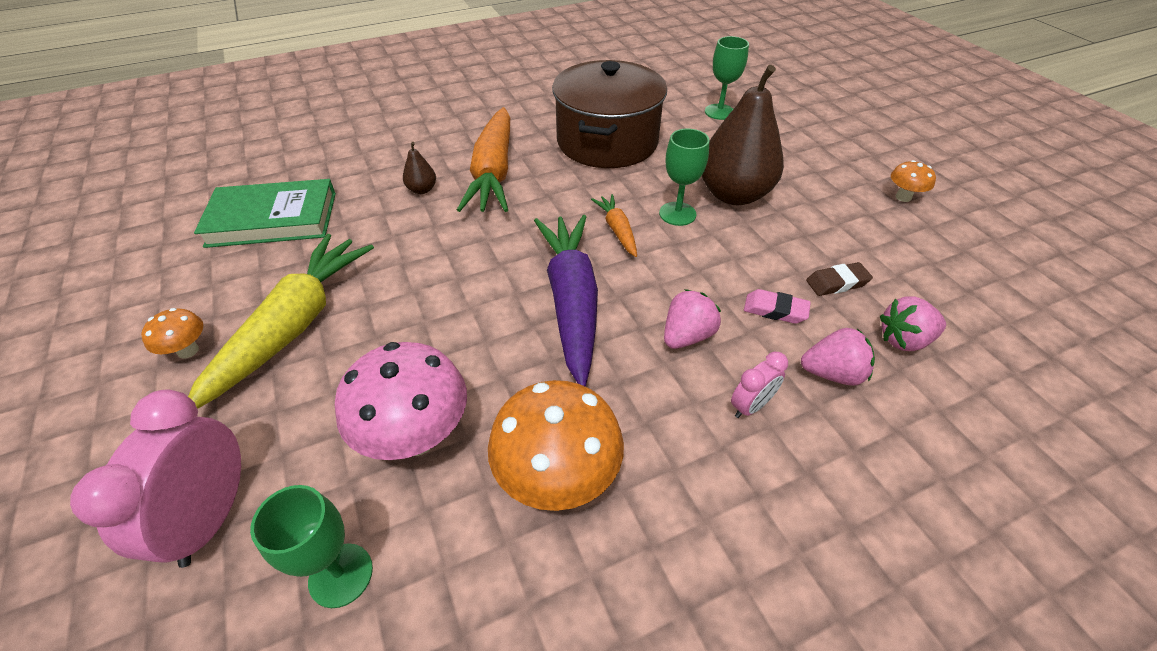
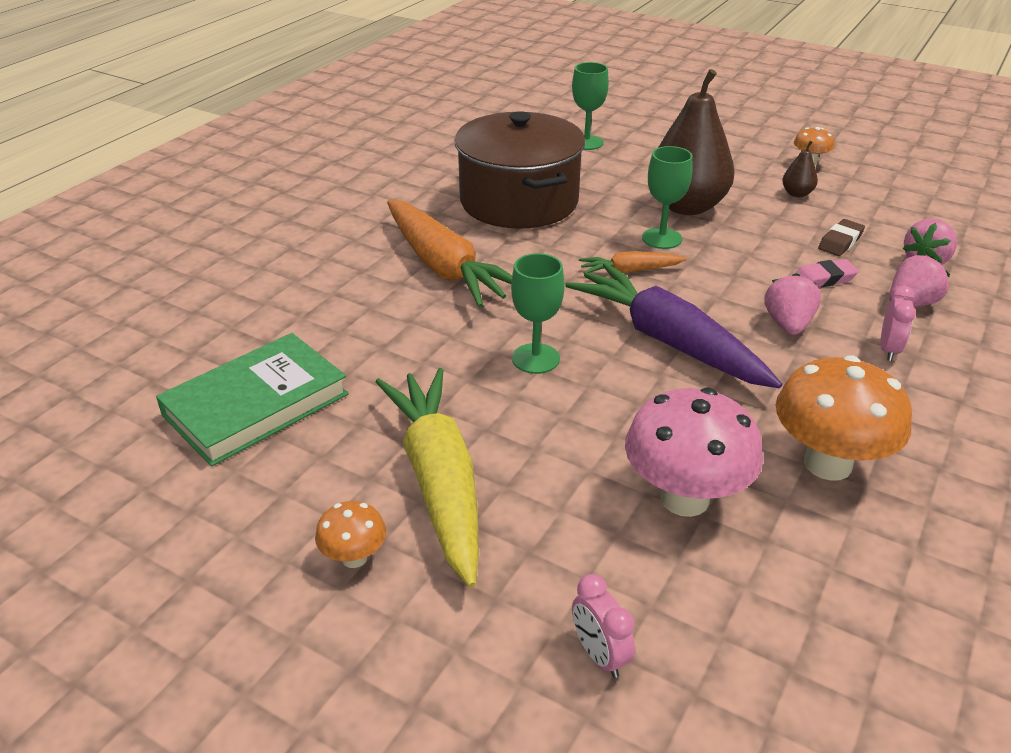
camera: 35 degrees left, 10 degrees down
pink clock [70,389,241,568] -> pink clock [572,574,635,678], size x0.52
green goblet [250,485,373,608] -> green goblet moved to [511,253,565,374]
brown pear [403,142,436,194] -> brown pear moved to [782,141,818,197]
orange carrot [591,194,637,257] -> orange carrot turned 45 degrees counterclockwise [579,251,687,274]

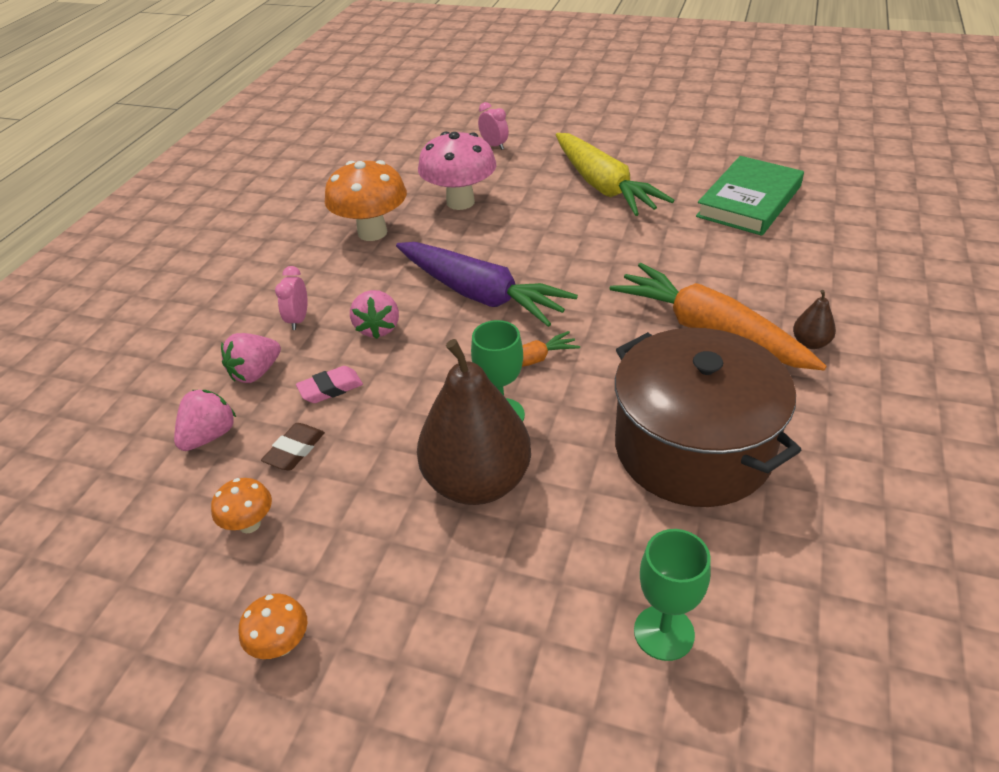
camera: 170 degrees right, 5 degrees up
orange mushroom [315,501,386,568] -> orange mushroom moved to [211,478,272,533]
green goblet [511,253,565,374] -> none
brown pear [782,141,818,197] -> brown pear moved to [793,290,836,349]

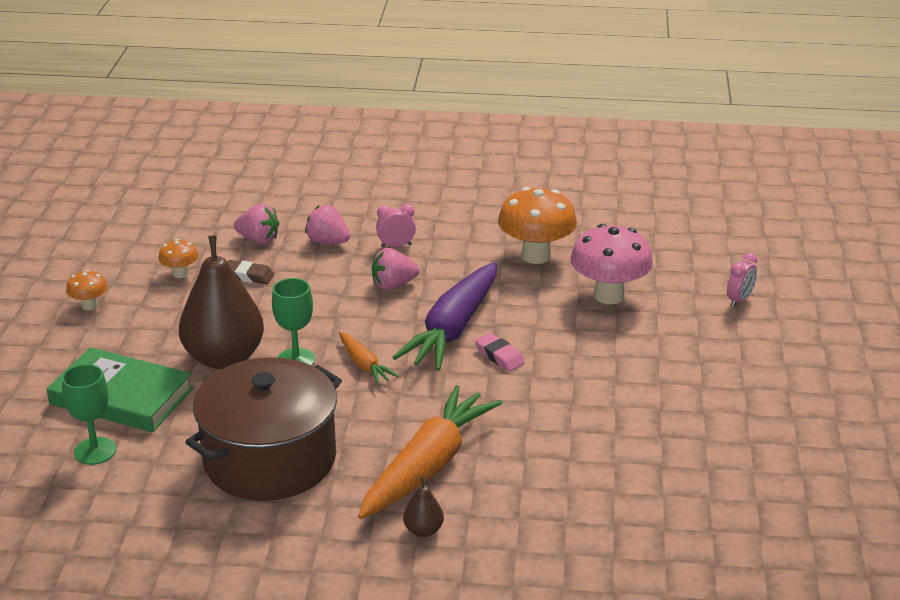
camera: 75 degrees right, 10 degrees down
pink eraser [296,366,363,403] -> pink eraser moved to [475,333,525,371]
yellow carrot [556,133,675,216] -> none
green book [696,156,804,236] -> green book moved to [47,347,193,432]

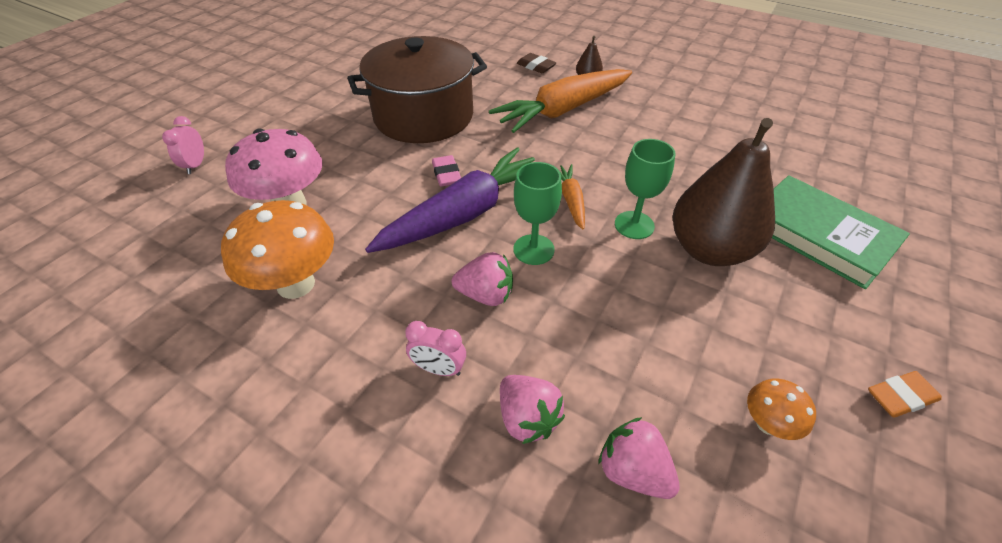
camera: 155 degrees left, 15 degrees up
green goblet [62,364,116,465] -> green goblet moved to [513,162,562,265]
orange mushroom [66,270,108,310] -> orange eraser [868,371,942,417]
brown pot [185,357,342,501] -> brown pot moved to [347,36,487,143]
brown eraser [228,260,274,284] -> brown eraser moved to [517,53,556,73]
pink clock [727,253,758,307] -> pink clock turned 60 degrees counterclockwise [162,116,204,174]

